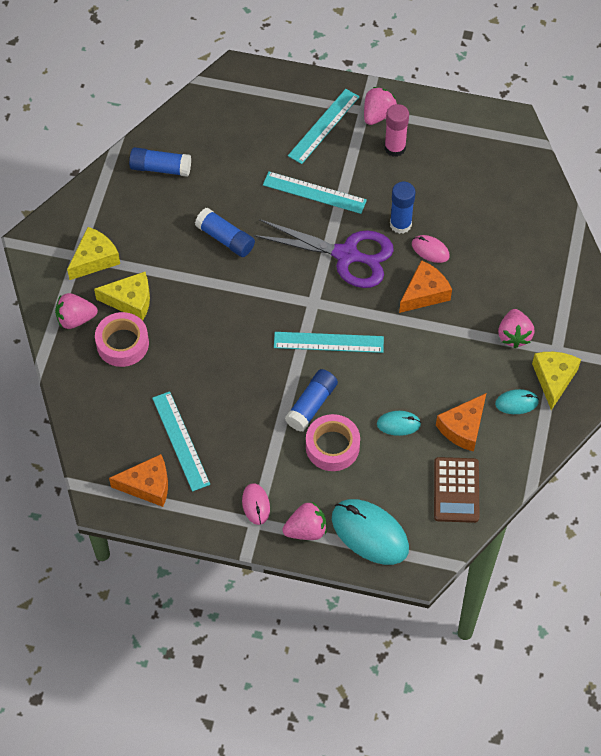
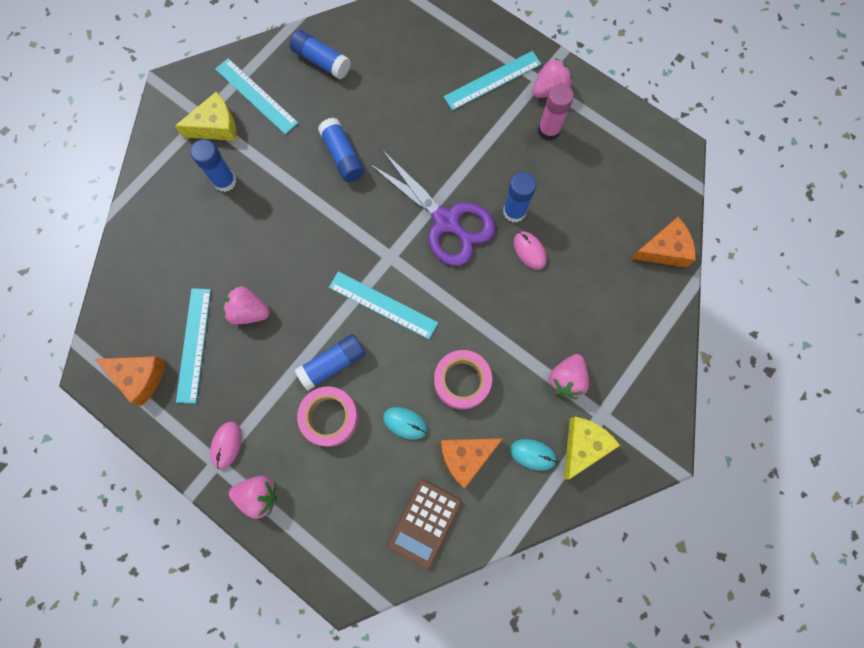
camera: 25 degrees right, 15 degrees up
pink strawberry [55,293,98,329] -> pink strawberry moved to [223,287,270,324]
yellow cheese [94,272,150,321] -> blue glue stick [190,139,237,192]
pink tape [95,312,149,367] -> pink tape moved to [434,350,492,410]
turquoise ruler [263,171,367,214] -> turquoise ruler moved to [215,58,298,134]
turquoise mouse [332,499,409,565] -> none
orange cheese [399,260,452,313] -> orange cheese moved to [631,217,696,268]

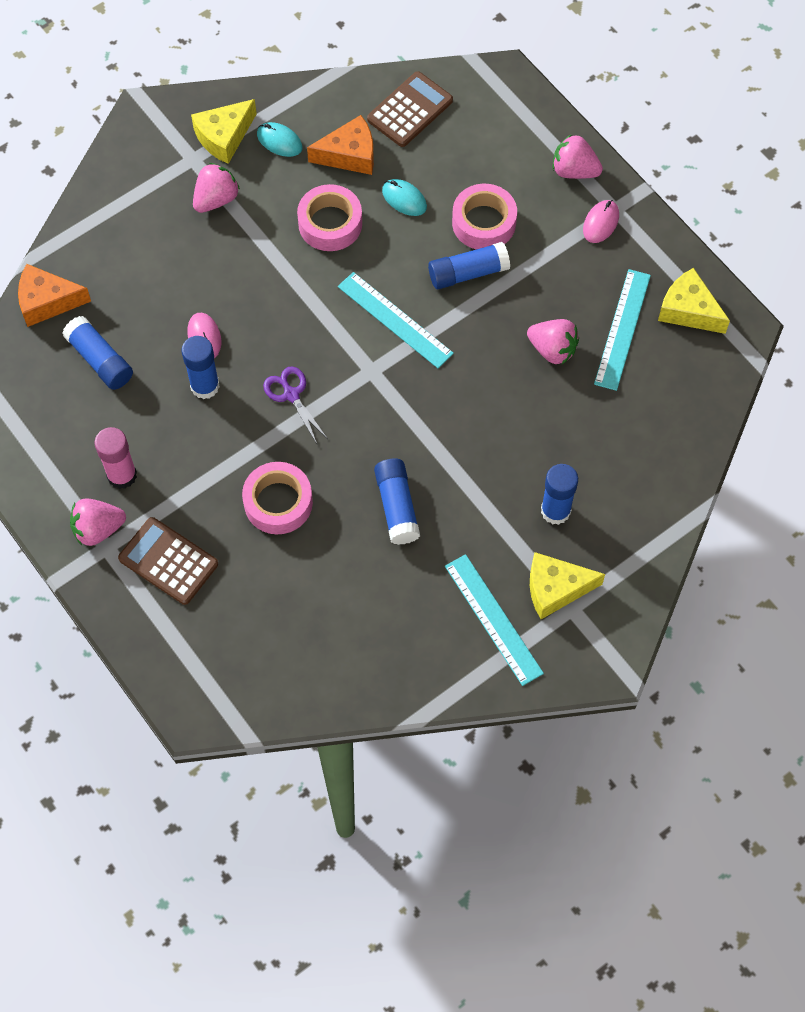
camera: 165 degrees left, 10 degrees down
orange cheese [95,356,165,406] -> yellow cheese [658,268,730,334]
blue glue stick [290,30,351,79] -> blue glue stick moved to [62,316,133,390]
purple scissors [369,151,496,266] -> purple scissors [263,366,328,444], size x0.49
turquoise ruler [443,51,542,110] -> brown calculator [118,517,218,605]
none -> pink tape [242,462,313,534]

